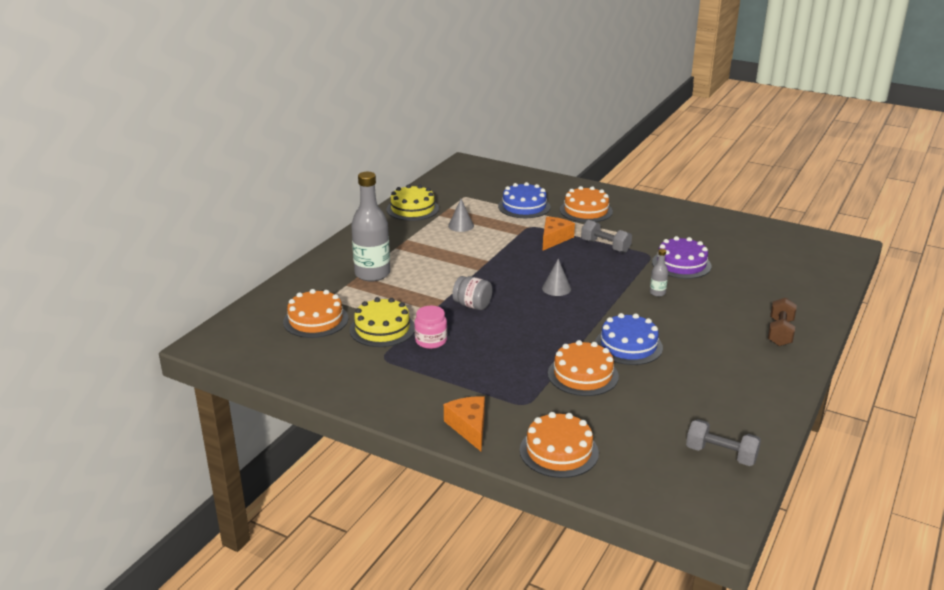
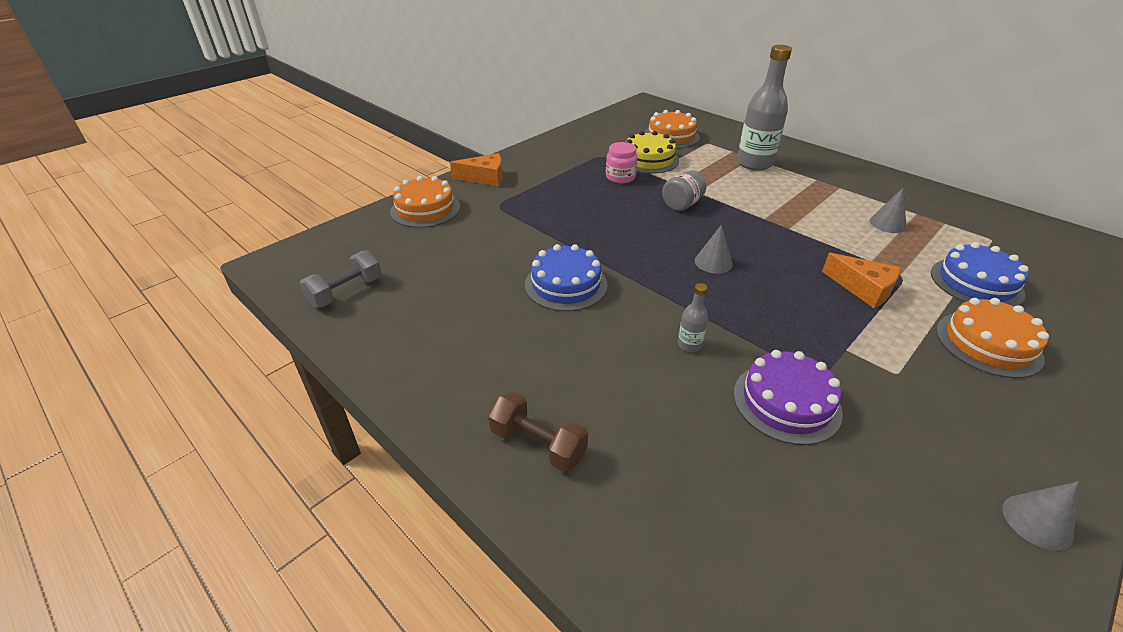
camera: 105 degrees right, 10 degrees up
yellow cake [387,184,439,221] -> none
orange cake [548,340,619,396] -> none
grey dumbbell [581,220,632,253] -> none
none -> grey cone [1003,481,1079,551]

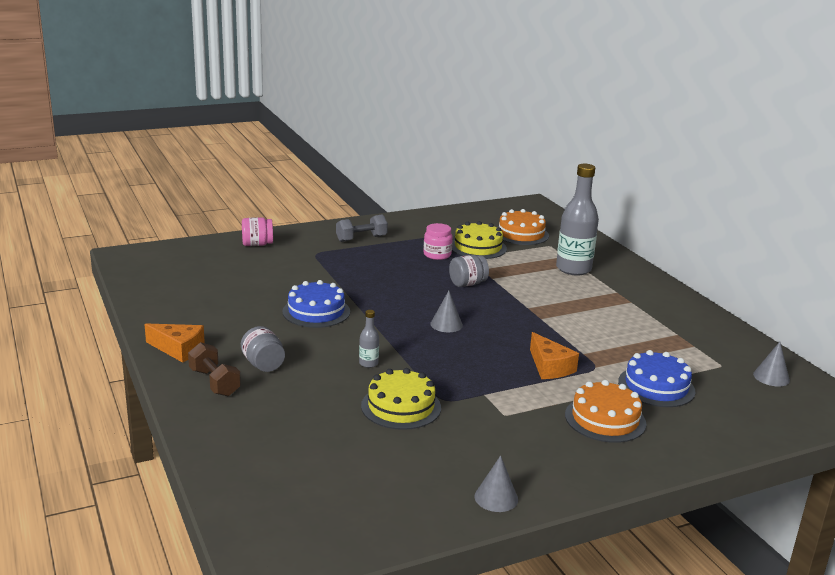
camera: 20 degrees right, 15 degrees down
grey dumbbell [299,250,382,308] -> grey dumbbell moved to [336,215,388,242]
orange cake [390,176,460,228] -> pink jar [242,217,273,246]
orange cheese [450,153,503,186] -> orange cheese moved to [144,324,205,363]
purple cake [734,350,843,445] -> yellow cake [361,368,441,430]
grey cone [869,188,906,233] -> grey cone moved to [753,342,790,387]
none -> grey jar [241,326,285,372]

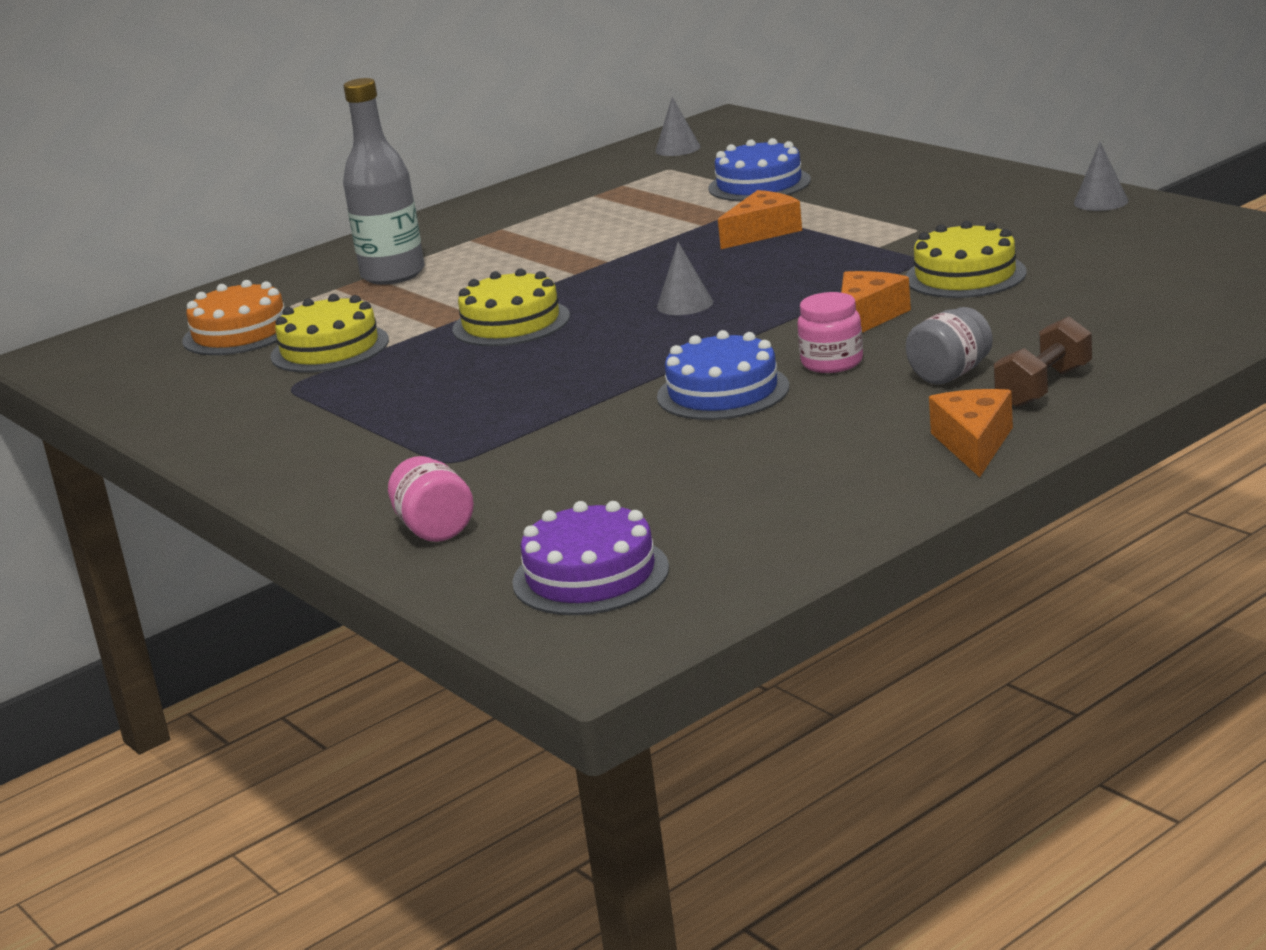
camera: 100 degrees left, 0 degrees up
grey dumbbell [336,215,388,242] -> none
grey bottle [359,310,379,368] -> orange cheese [841,271,911,333]
pink jar [423,223,453,260] -> pink jar moved to [797,292,863,373]
grey jar [449,255,489,287] -> yellow cake [452,268,570,346]
orange cake [565,380,646,443] -> none
none -> purple cake [512,501,669,615]

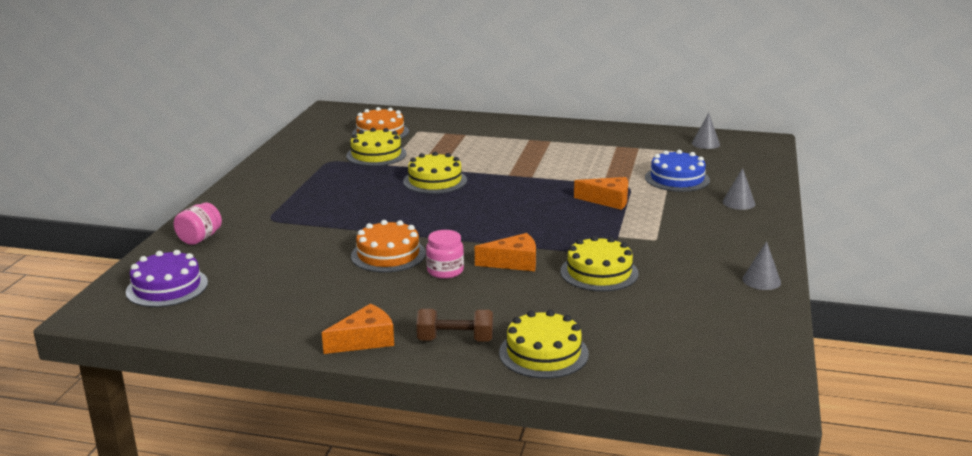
camera: 50 degrees right, 0 degrees up
grey bottle [343,78,425,285] -> none
grey cone [657,242,713,315] -> grey cone moved to [723,168,755,210]
blue cake [657,330,789,420] -> orange cake [351,220,426,272]
grey jar [906,307,993,384] -> none
none -> yellow cake [499,310,589,378]

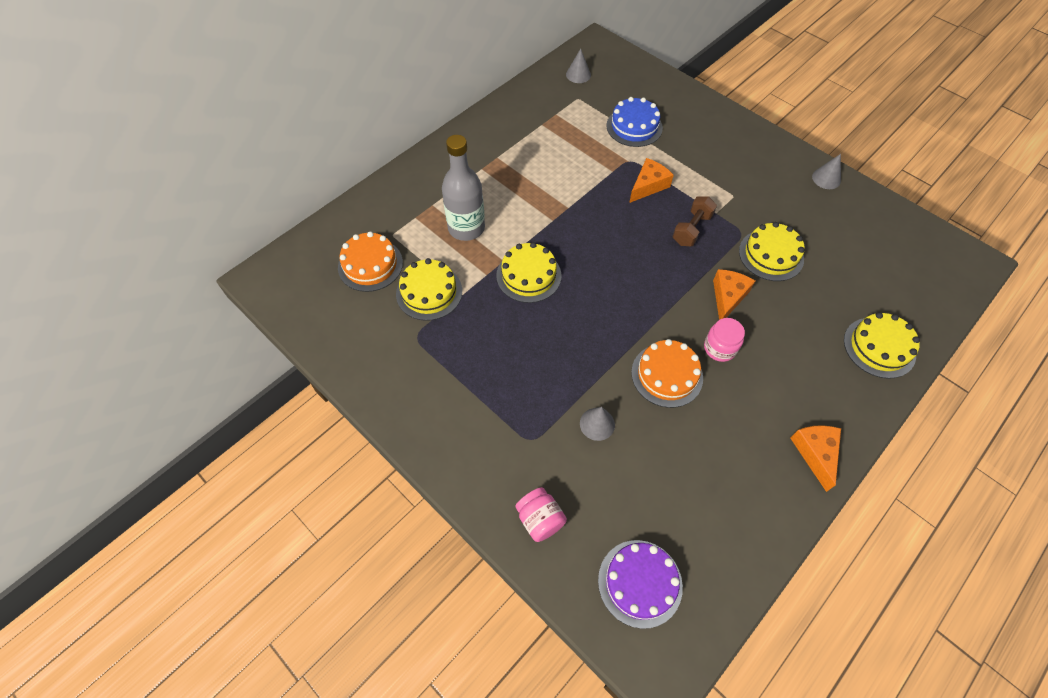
camera: 60 degrees left, 35 degrees up
brown dumbbell [416,309,493,342] -> brown dumbbell moved to [672,196,717,246]
grey cone [723,168,755,210] -> grey cone moved to [580,407,615,441]
none -> grey bottle [442,135,485,241]

